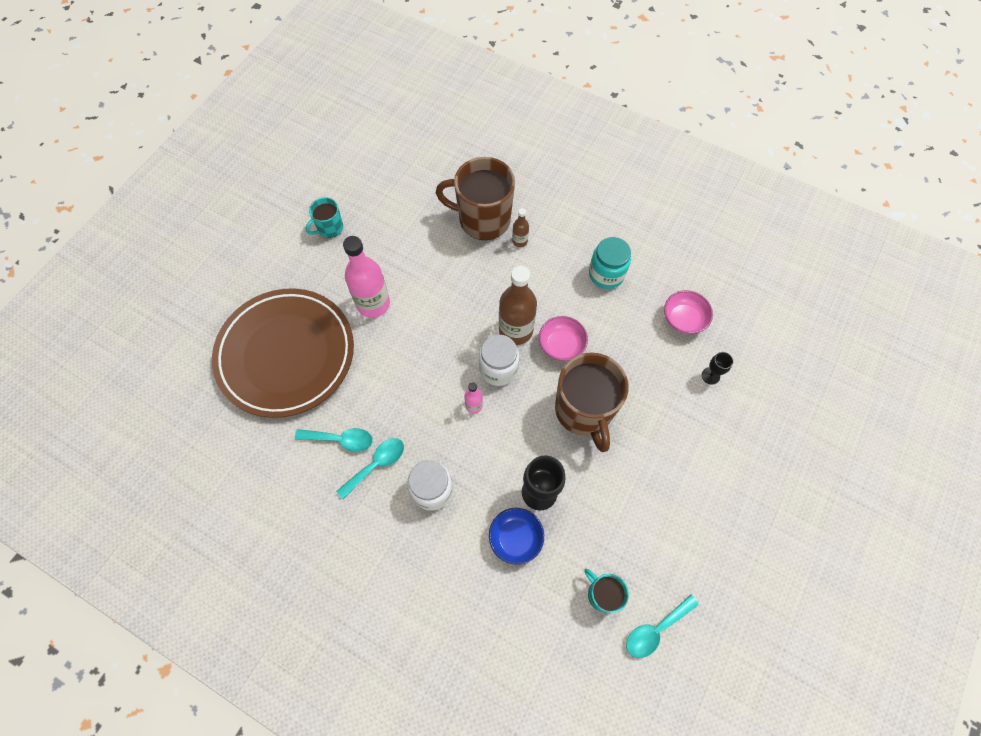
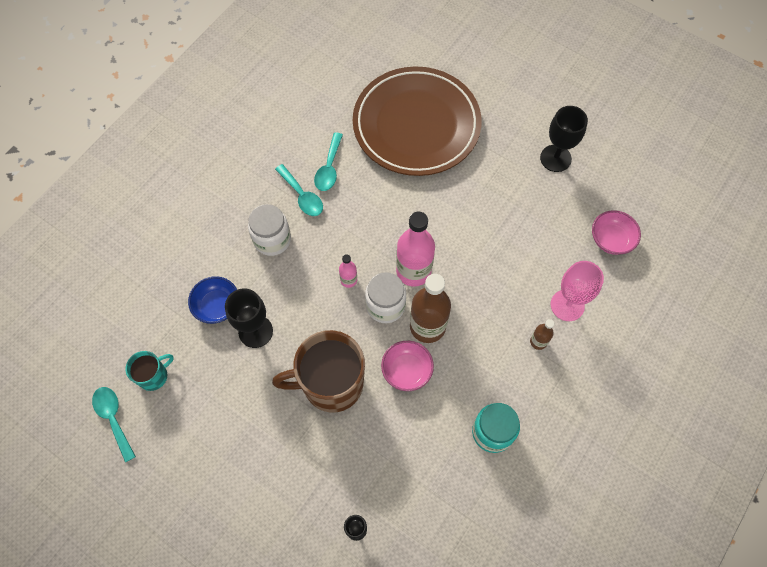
camera: 95 degrees right, 0 degrees up
turquoise mug [305,197,343,238] -> black goblet [540,106,588,172]
pink bottle [343,236,390,318] -> pink bottle moved to [396,212,435,286]
brown mug [436,157,515,240] -> pink goblet [551,261,604,321]
pink bowl [664,290,713,334] -> pink bowl moved to [592,210,641,255]

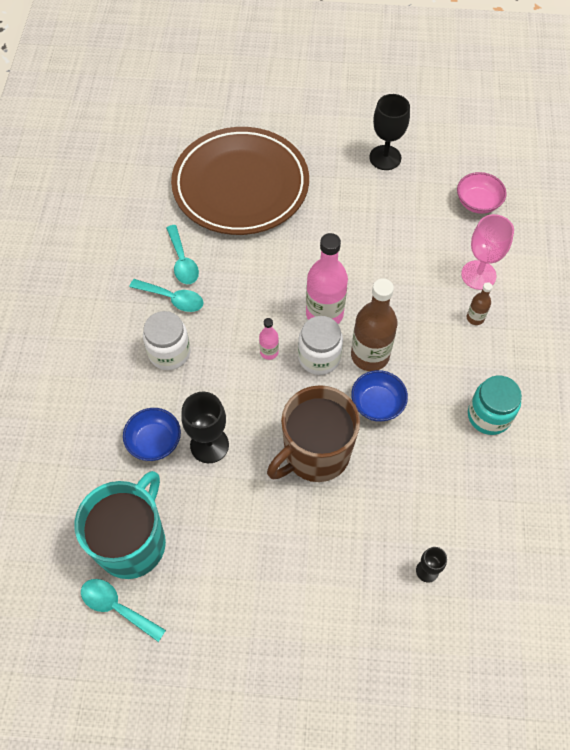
camera: 30 degrees left, 5 degrees down
turquoise mug [125,351,174,391] -> turquoise mug [74,471,166,579], size x2.00
pink bowl [381,341,434,391] -> blue bowl [351,370,408,422]

